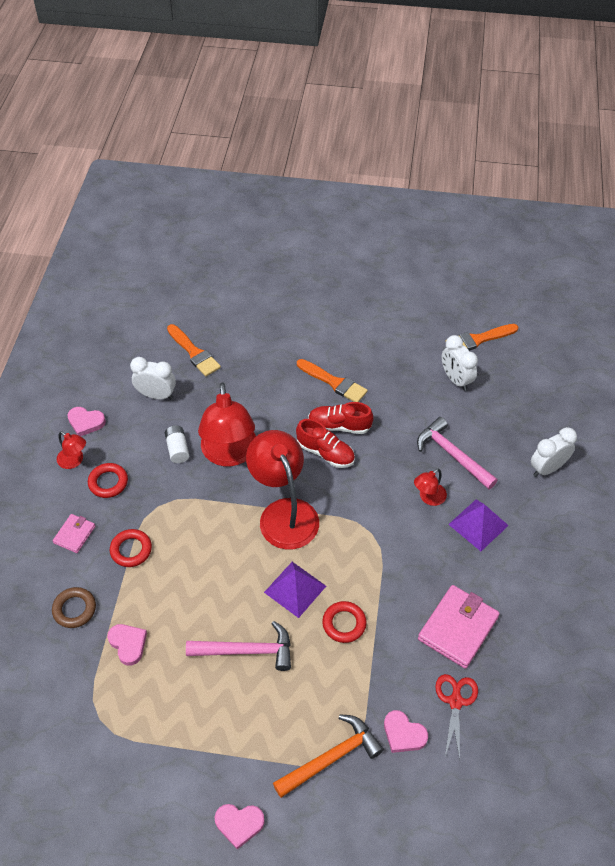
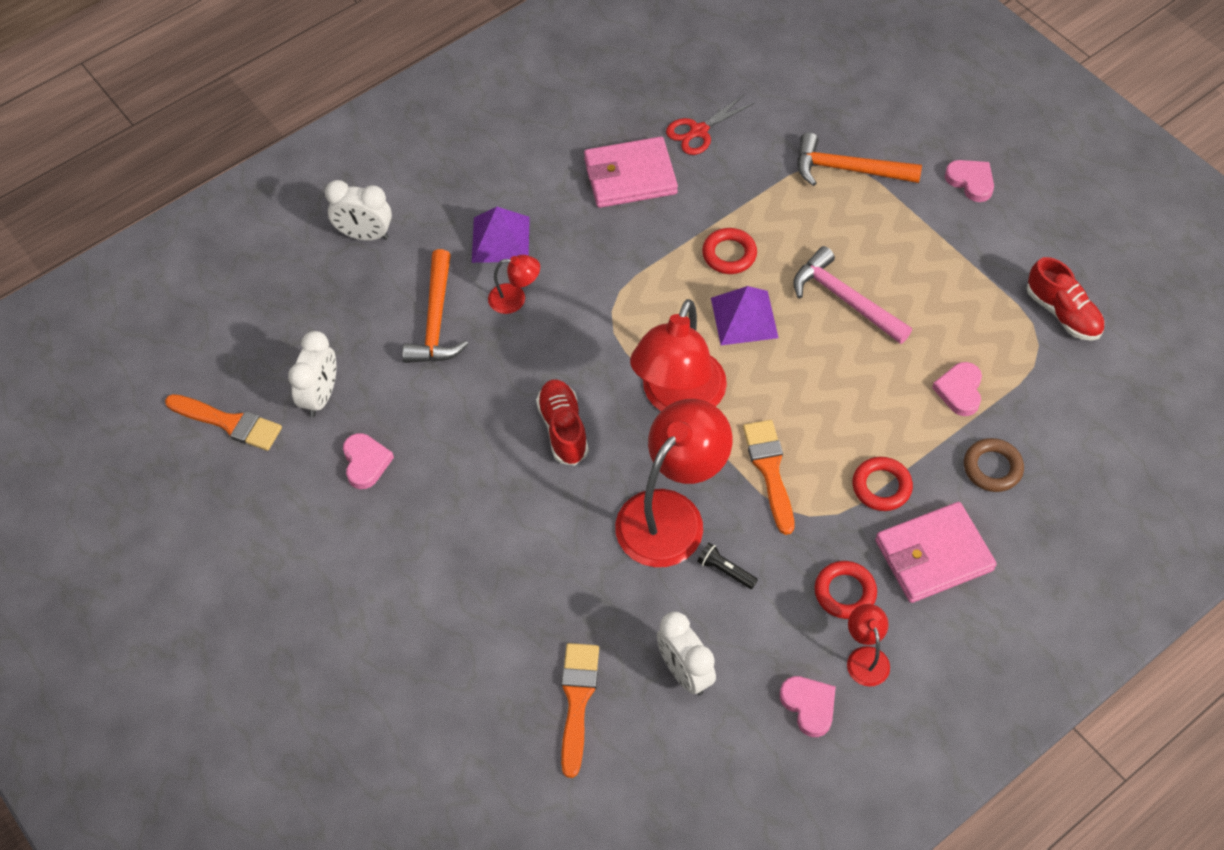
camera: 135 degrees left, 5 degrees up
pink wallet [53,514,95,553] -> pink wallet [875,502,997,603], size x1.85
white battery [165,425,189,463] -> black flashlight [697,543,758,589]
orange brush [297,359,368,402] -> orange brush moved to [743,420,794,535]
red shoe [308,402,373,434] -> red shoe moved to [1026,257,1105,341]
pink heart [384,710,428,753] -> pink heart moved to [343,433,394,489]
pink hammer [417,417,498,490] -> orange hammer [402,249,468,363]

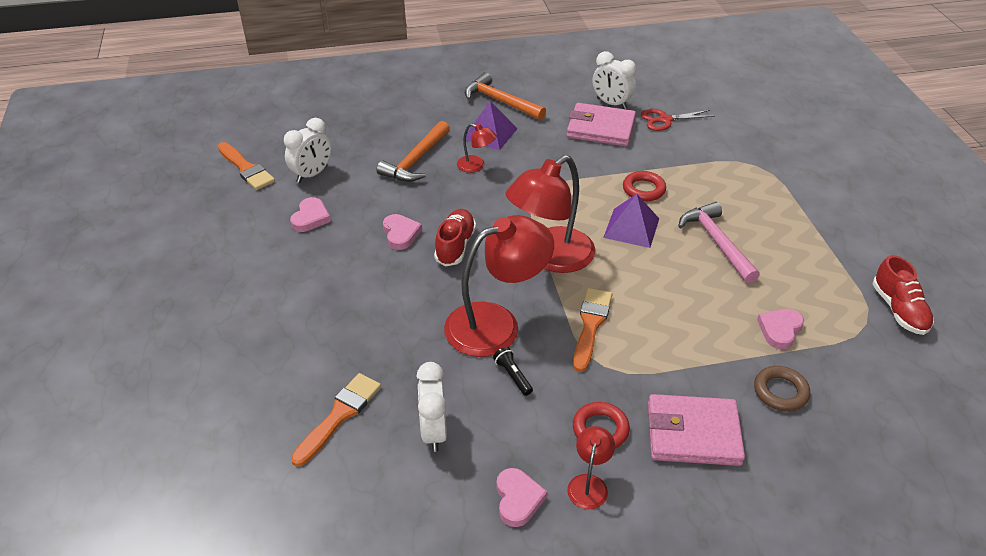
camera: 25 degrees right, 15 degrees down
white clock [325,180,392,241] -> white clock moved to [593,51,636,109]
orange hammer [797,133,922,186] -> orange hammer moved to [465,72,546,120]
red ring [852,457,913,511] -> none
pink heart [945,160,994,202] -> pink heart moved to [383,214,422,250]

